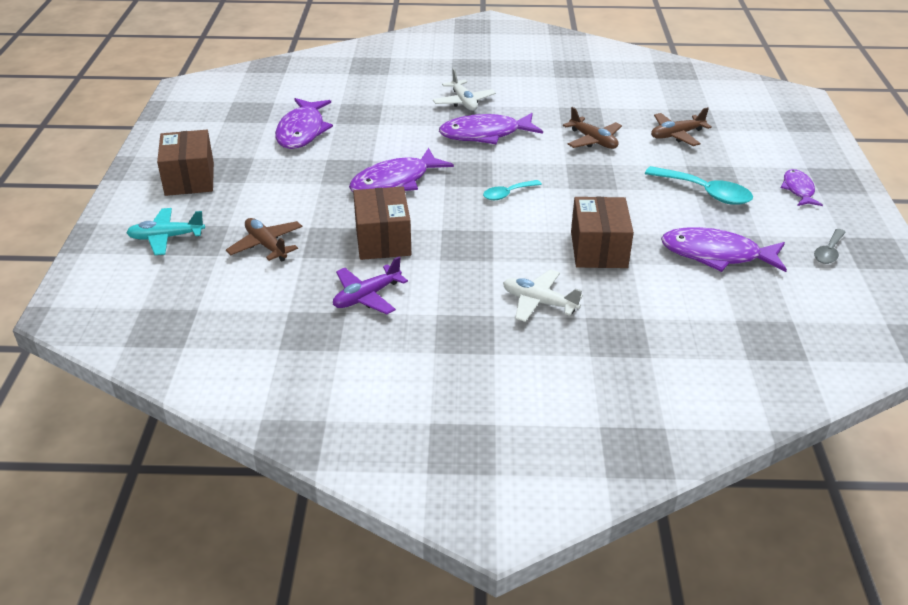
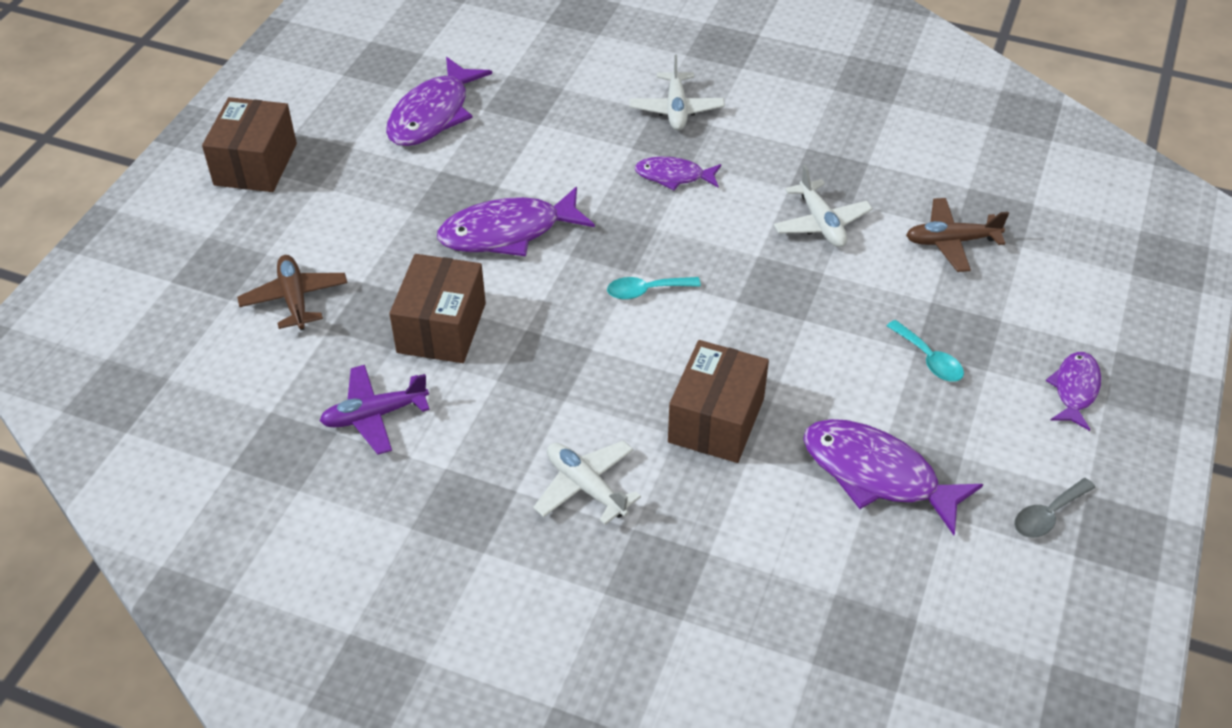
camera: 20 degrees right, 10 degrees up
turquoise plane [126,208,205,255] -> none
purple fish [439,113,543,144] -> purple fish [635,157,721,190], size x0.58
brown plane [563,107,622,149] -> white plane [774,165,873,247]
turquoise spoon [645,166,753,205] -> turquoise spoon [887,320,964,382], size x0.59

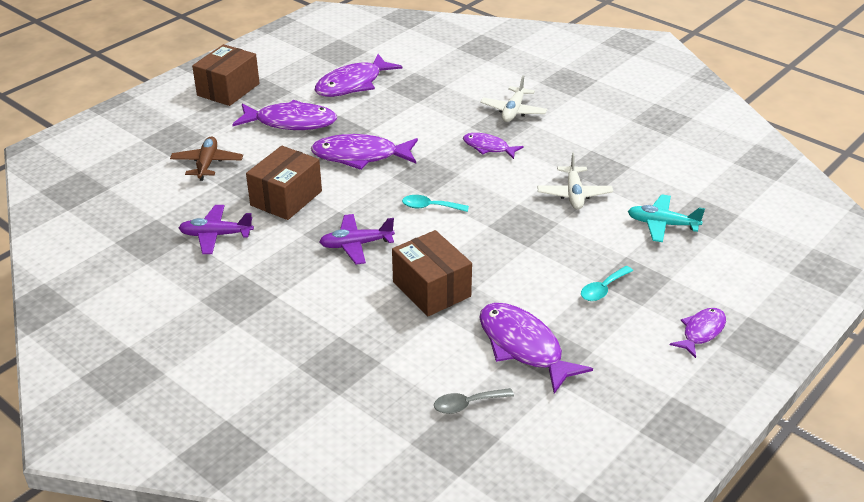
camera: 20 degrees right, 10 degrees down
white plane [533,440,641,525] -> none
brown box [668,340,769,463] -> brown box turned 75 degrees counterclockwise [392,230,472,316]
turquoise spoon [887,320,964,382] -> turquoise spoon turned 60 degrees clockwise [581,266,633,301]
brown plane [906,198,1009,272] -> turquoise plane [628,194,705,242]
grey spoon [1014,478,1096,538] -> grey spoon moved to [434,388,514,414]
none -> purple fish [232,100,337,130]
none -> purple plane [320,214,395,265]

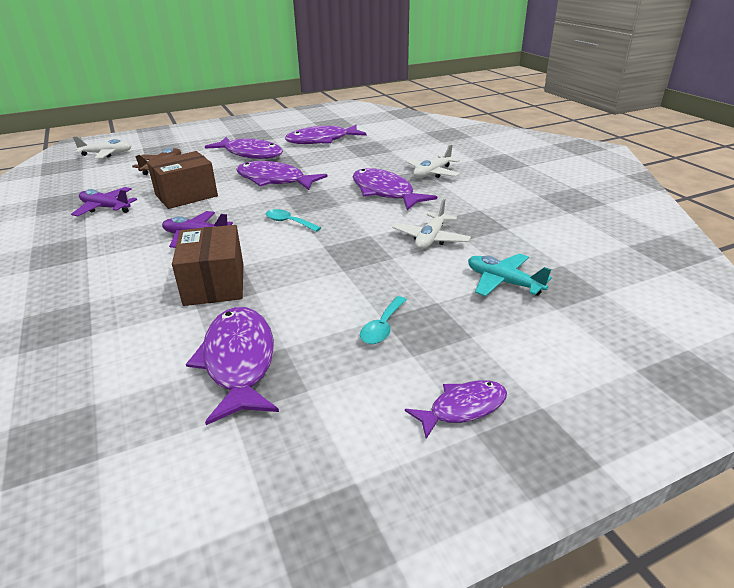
camera: 25 degrees right, 5 degrees down
brown box [192,44,260,106] -> none
grey spoon [434,388,514,414] -> none
purple fish [463,133,524,159] -> purple fish [352,168,437,210], size x1.72
turquoise spoon [581,266,633,301] -> turquoise spoon turned 45 degrees counterclockwise [360,296,407,344]
none -> white plane [73,136,131,159]

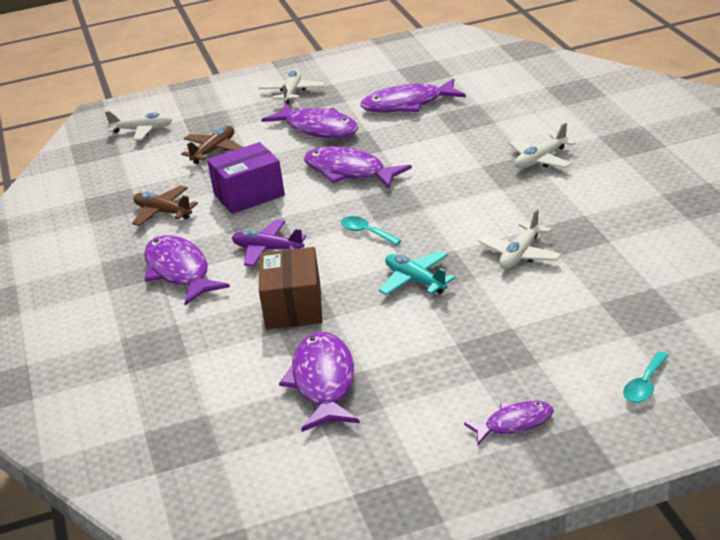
camera: 10 degrees right, 0 degrees up
purple plane [71,187,137,216] -> brown plane [132,185,198,226]
brown box [147,151,218,209] -> purple box [207,142,285,214]
purple fish [352,168,437,210] -> purple fish moved to [144,235,230,306]
turquoise spoon [360,296,407,344] -> turquoise spoon moved to [623,352,669,403]
turquoise plane [468,253,552,297] -> turquoise plane moved to [379,251,455,295]
none -> white plane [258,69,325,105]

